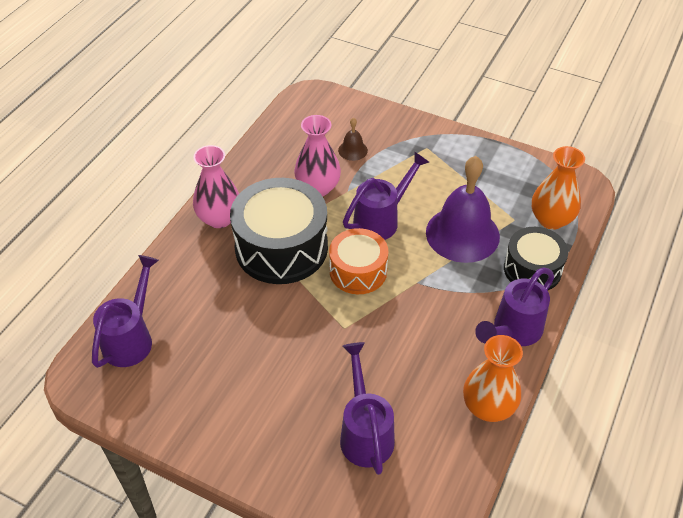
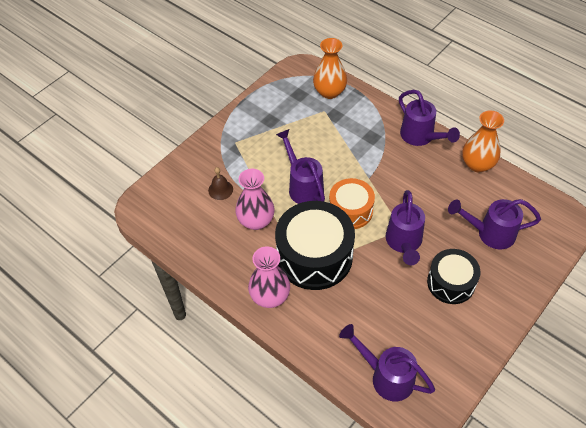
camera: 75 degrees left, 5 degrees up
purple bell [426,156,500,263] -> none
black drum [504,227,568,291] -> black drum moved to [427,249,480,304]
none -> purple watering can [385,190,425,265]

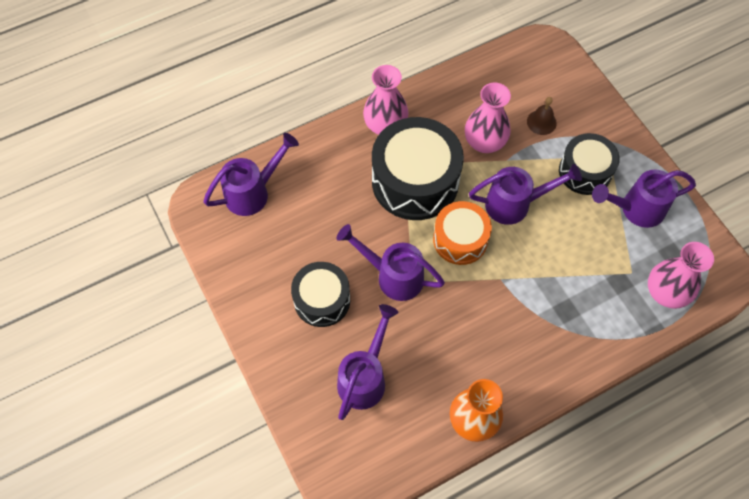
camera: 110 degrees right, 10 degrees up
orange vase [313,38,347,99] -> pink vase [648,242,714,309]
purple watering can [399,90,460,146] -> purple watering can moved to [592,170,696,228]
none -> black drum [559,133,620,195]

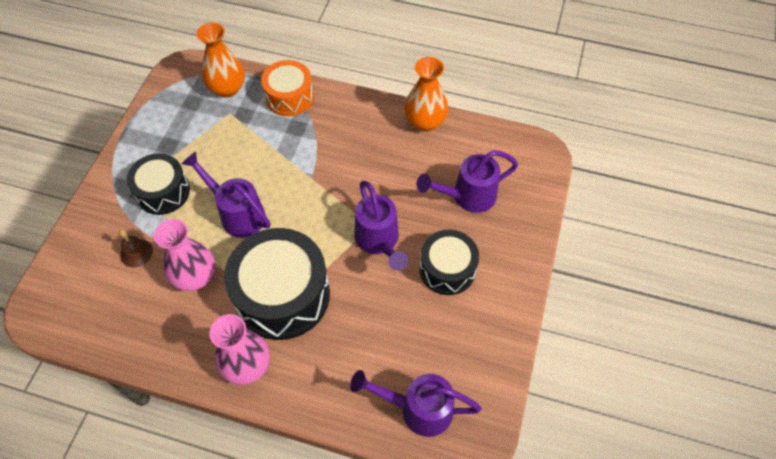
camera: 135 degrees left, 5 degrees down
orange drum [433,201,492,265] -> orange drum moved to [261,60,314,116]
purple watering can [592,170,696,228] -> none
pink vase [648,242,714,309] -> orange vase [196,22,245,97]

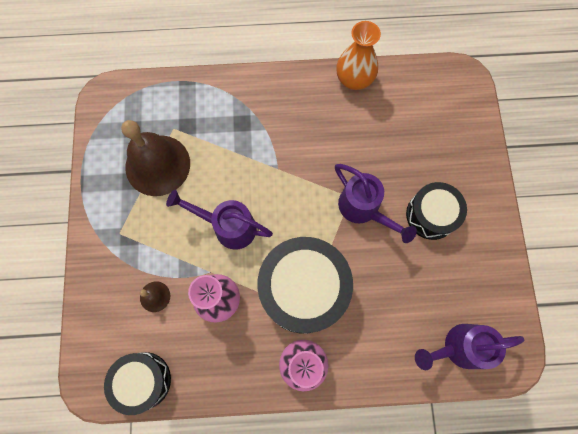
camera: 20 degrees left, 15 degrees up
black drum [127,153,190,215] -> black drum moved to [104,352,171,415]
orange vase [196,22,245,97] -> none
orange drum [261,60,314,116] -> none
purple watering can [416,150,518,213] -> none
none -> brown bell [121,120,190,196]

